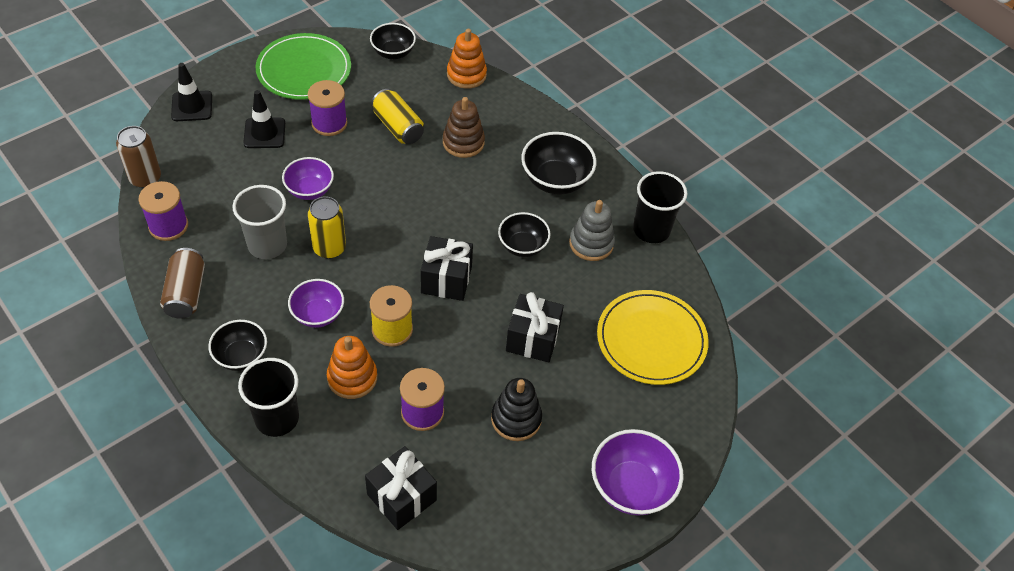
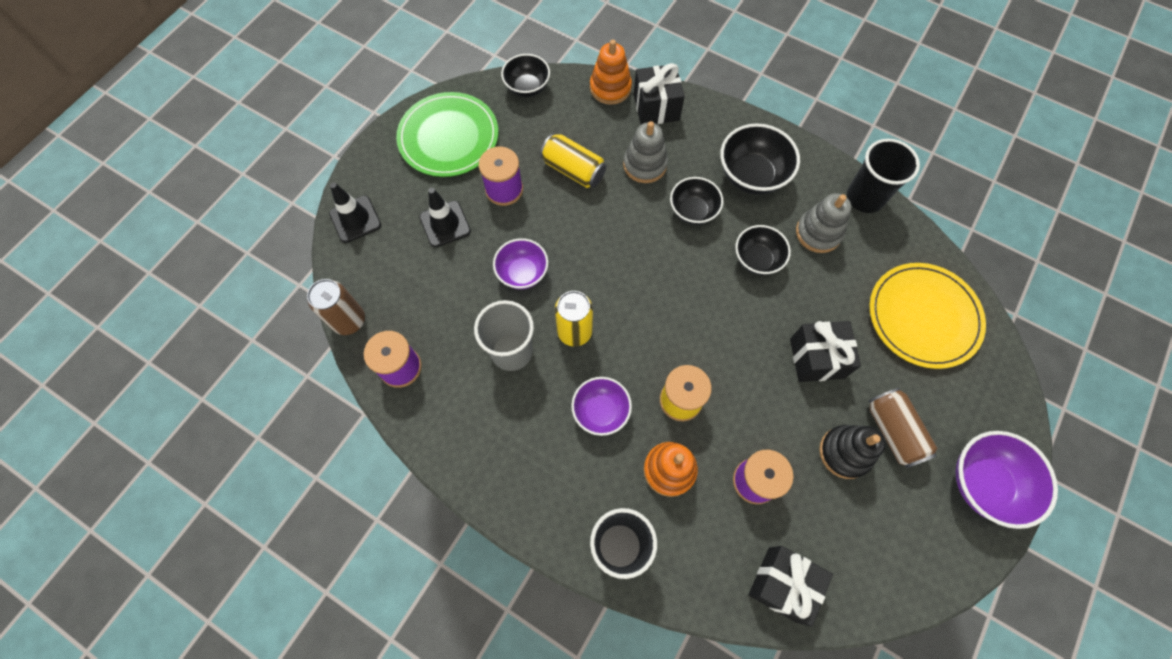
camera: 15 degrees left, 15 degrees up
brown can [160,248,205,319] -> brown can moved to [868,388,938,468]
black bowl [208,320,267,371] -> black bowl moved to [670,177,723,225]
black gift [420,236,473,301] -> black gift moved to [634,63,685,124]
brown stacking toy [443,97,485,158] -> grey stacking toy [623,121,668,183]

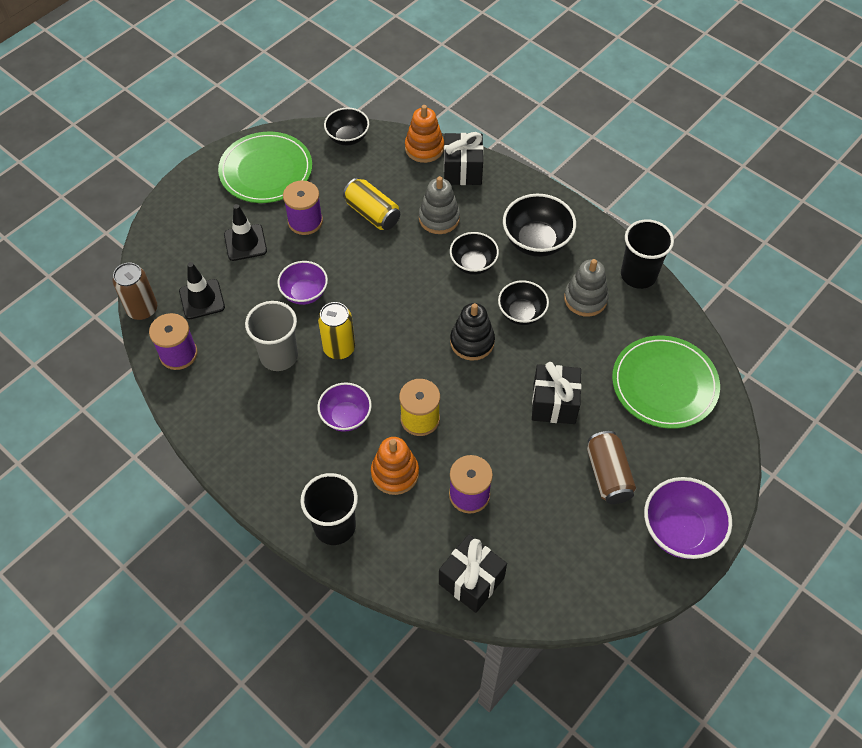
camera: 10 degrees right, 10 degrees down
black traffic cone [329,182,381,243] -> black traffic cone moved to [179,262,225,319]
black stacking toy [819,425,886,479] -> black stacking toy moved to [450,303,495,361]
yellow plate [870,263,986,369] -> green plate [612,335,720,429]

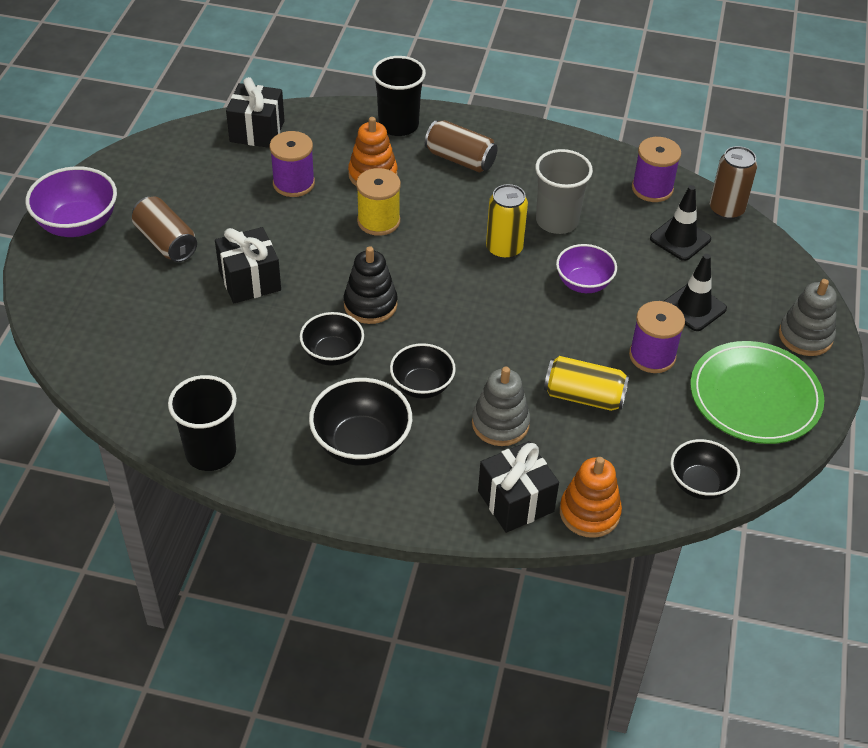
camera: 150 degrees right, 10 degrees down
purple bowl [317,383,372,432] -> none
grey stacking toy [564,259,609,317] -> grey stacking toy moved to [779,279,837,356]
green plate [612,335,720,429] -> none
none -> brown can [425,120,498,172]

